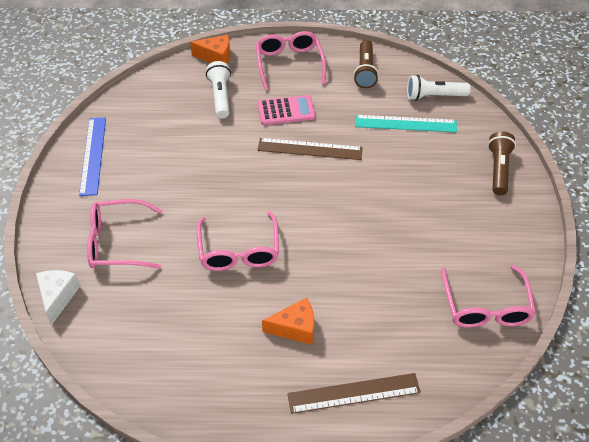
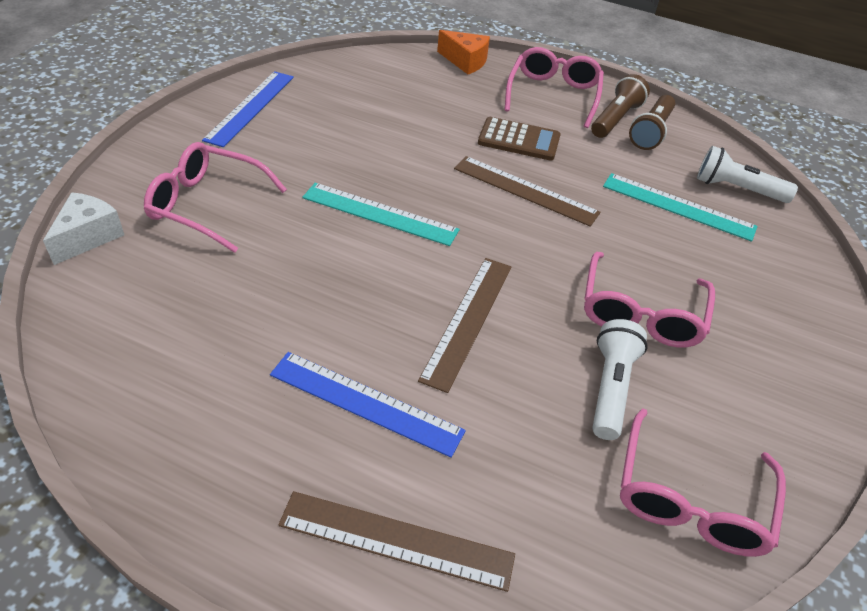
camera: 20 degrees right, 5 degrees down
pink glasses [196,211,279,271] -> pink glasses moved to [584,252,715,347]
white flashlight [206,61,231,118] -> white flashlight moved to [592,319,648,440]
pink calculator [258,95,315,125] -> brown calculator [478,117,561,161]
orange cheese [262,298,314,345] -> blue ruler [270,352,466,458]
brown flashlight [488,131,516,195] -> brown flashlight moved to [591,74,650,138]
none -> turquoise ruler [302,183,460,246]
none -> brown ruler [418,258,512,393]

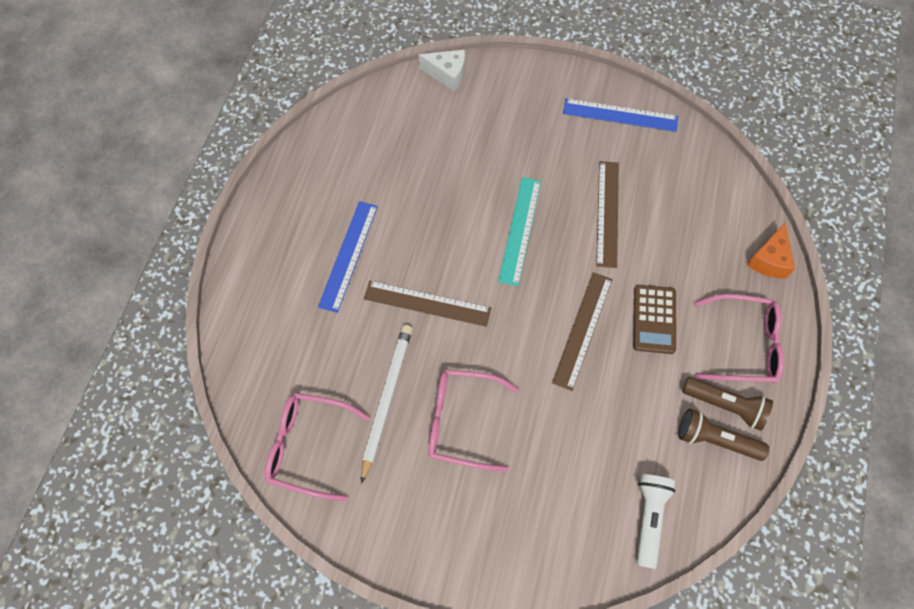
camera: 85 degrees right, 20 degrees up
pink glasses [144,142,287,253] -> none
brown ruler [278,491,515,592] -> brown ruler moved to [596,161,619,268]
white flashlight [592,319,648,440] -> white pencil [361,325,412,484]
turquoise ruler [603,173,758,242] -> none

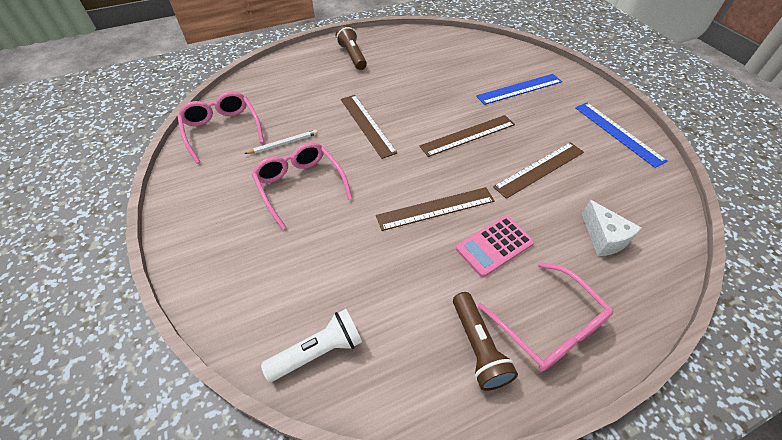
camera: 50 degrees right, 15 degrees down
blue ruler [318,201,378,313] -> blue ruler moved to [476,74,562,105]
white pencil [361,325,412,484] -> white pencil [245,130,318,154], size x0.57
white cheese [419,50,465,92] -> white cheese moved to [582,200,641,256]
turquoise ruler [498,177,541,286] -> brown ruler [420,115,515,157]
brown calculator [633,285,676,354] -> pink calculator [456,216,534,277]
brown flashlight [678,409,769,461] -> brown flashlight moved to [336,25,367,70]
orange cheese [747,223,796,279] -> none

